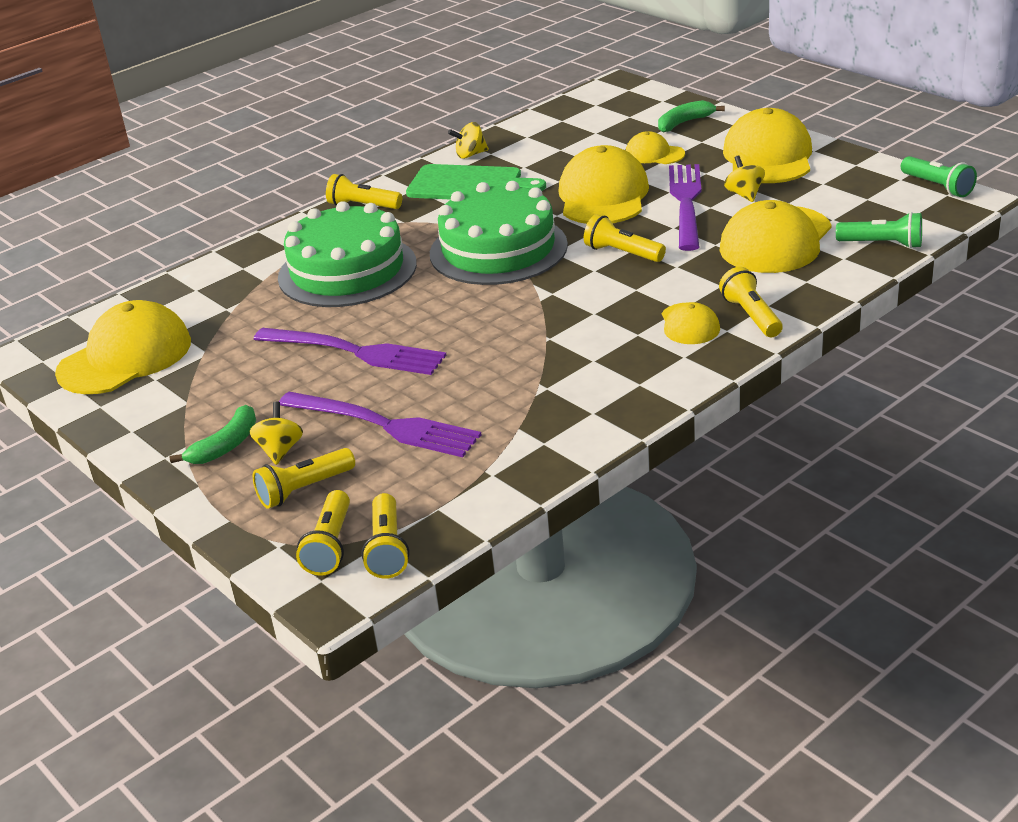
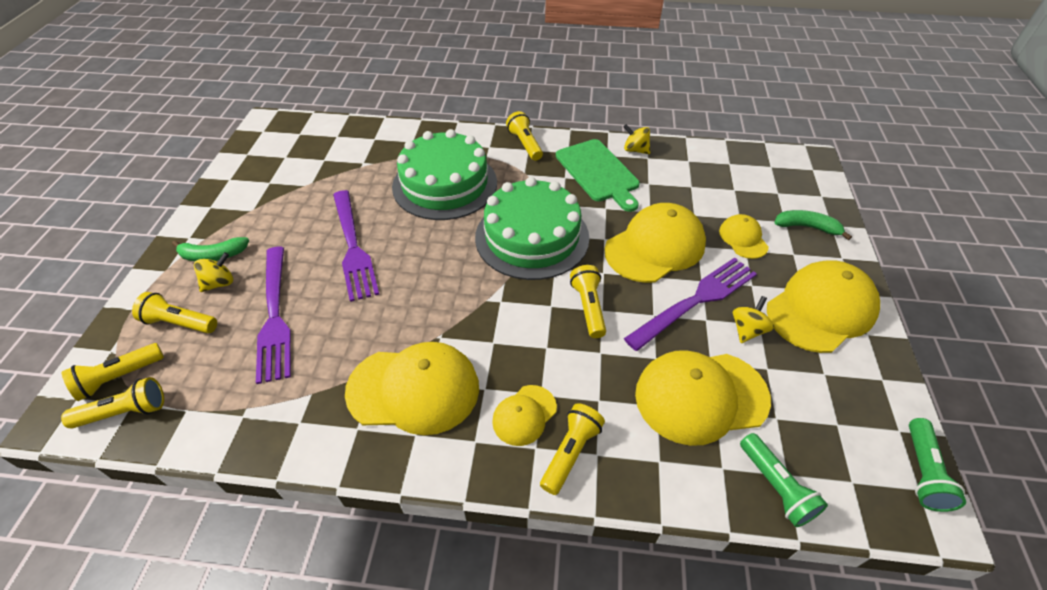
camera: 45 degrees right, 15 degrees up
yellow cap [55,300,191,394] -> yellow cap moved to [345,342,479,435]
yellow flashlight [361,493,409,579] -> yellow flashlight turned 150 degrees counterclockwise [61,377,164,429]

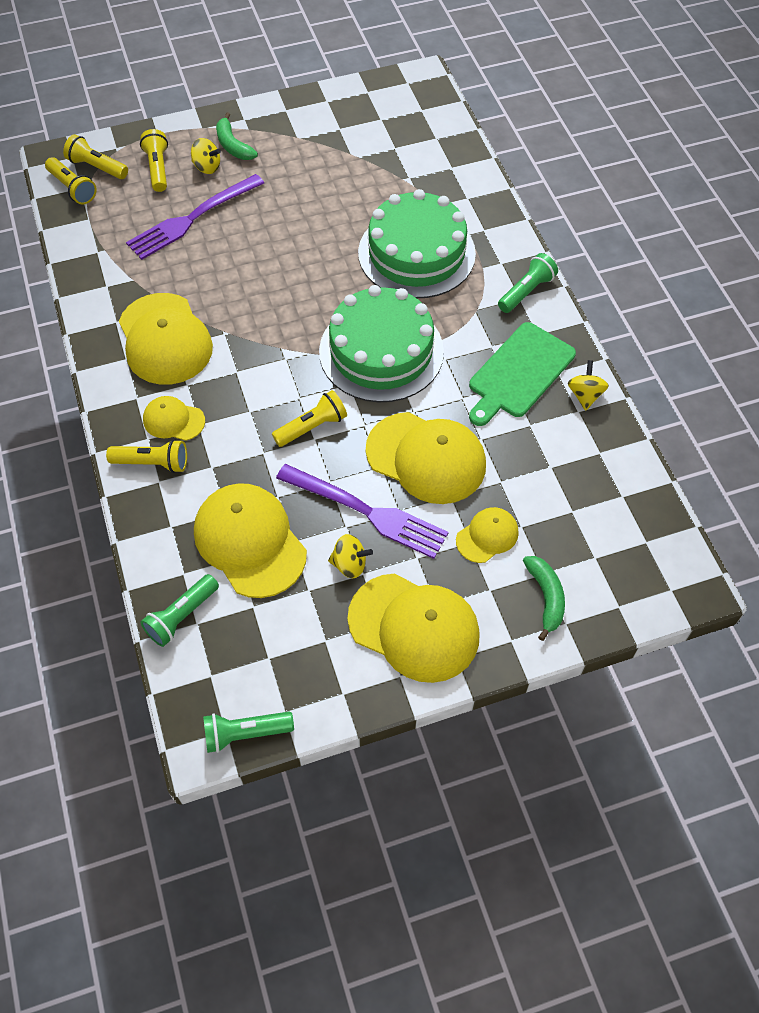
camera: 65 degrees right, 10 degrees up
purple fork [333,190,379,302] -> none
yellow flashlight [506,111,543,161] -> green flashlight [498,253,558,313]

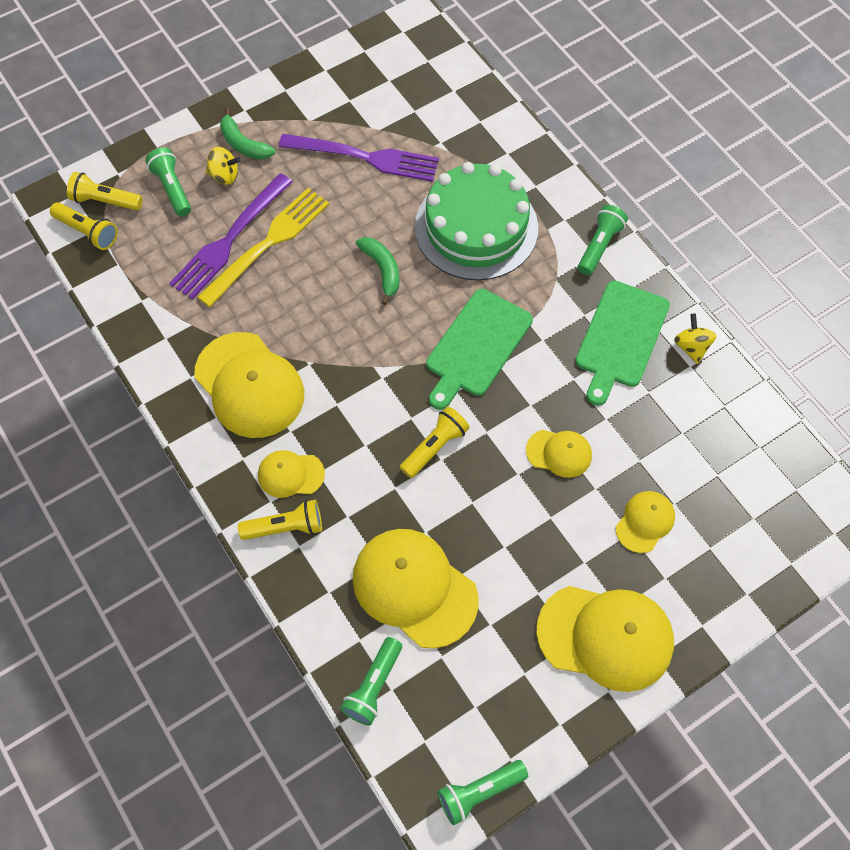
camera: 15 degrees left, 5 degrees up
yellow flashlight [140,129,168,192] -> green flashlight [145,148,191,216]
purple fork [276,464,448,559] -> purple fork moved to [279,134,439,182]
green cake [319,285,444,402] -> green cutting board [426,289,533,410]
yellow spinning top [328,534,373,578] -> none
yellow cap [366,412,486,504] -> yellow cap [526,430,592,478], size x0.52
green banana [523,556,565,641] -> green banana moved to [356,237,399,305]
none -> yellow fork [197,188,329,307]

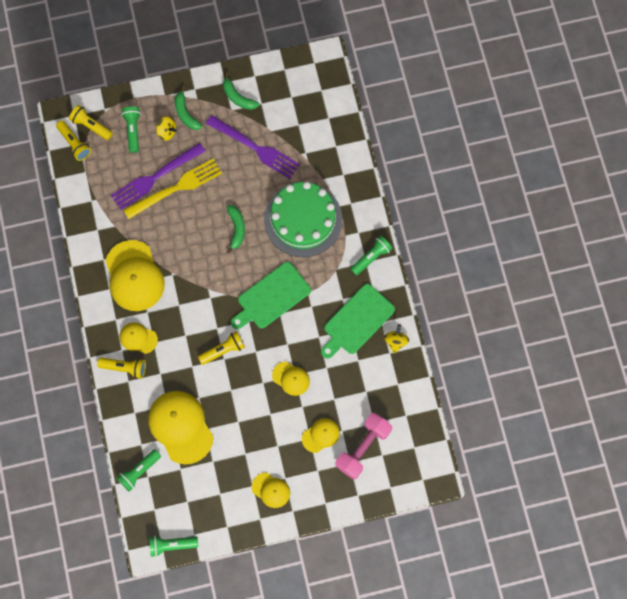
camera: 20 degrees right, 10 degrees up
yellow cap [536,586,674,692] -> yellow cap [252,473,290,508], size x0.52
none -> green banana [223,73,259,110]
none -> pink dumbbell [336,413,392,479]

